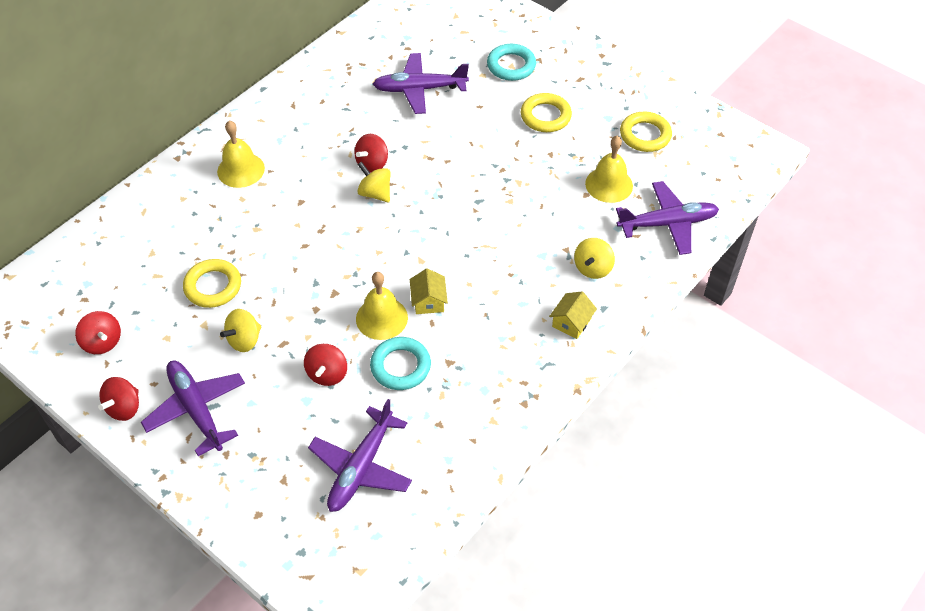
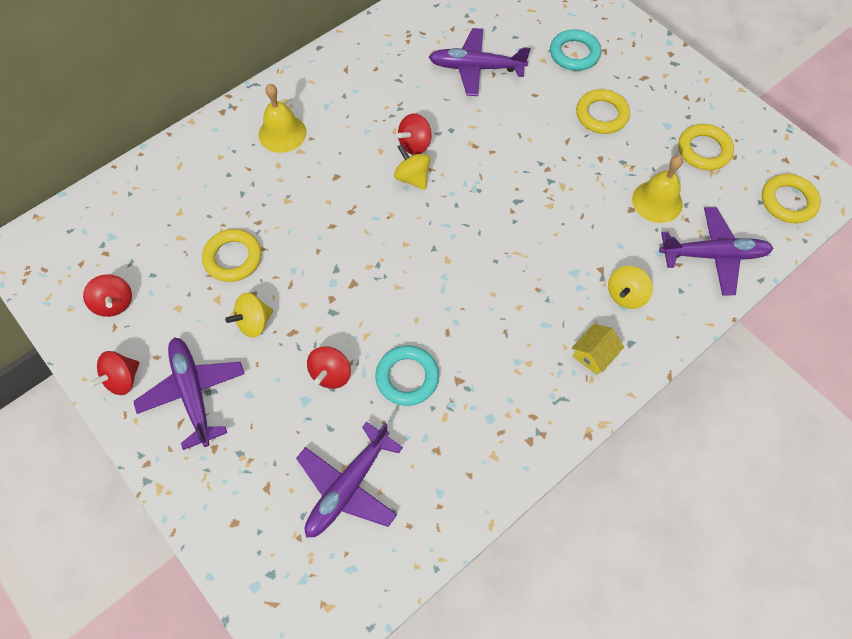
camera: 10 degrees right, 10 degrees up
yellow bell [356,272,408,340] -> none
yellow house [410,268,448,314] -> none
none -> yellow ring [762,174,821,223]

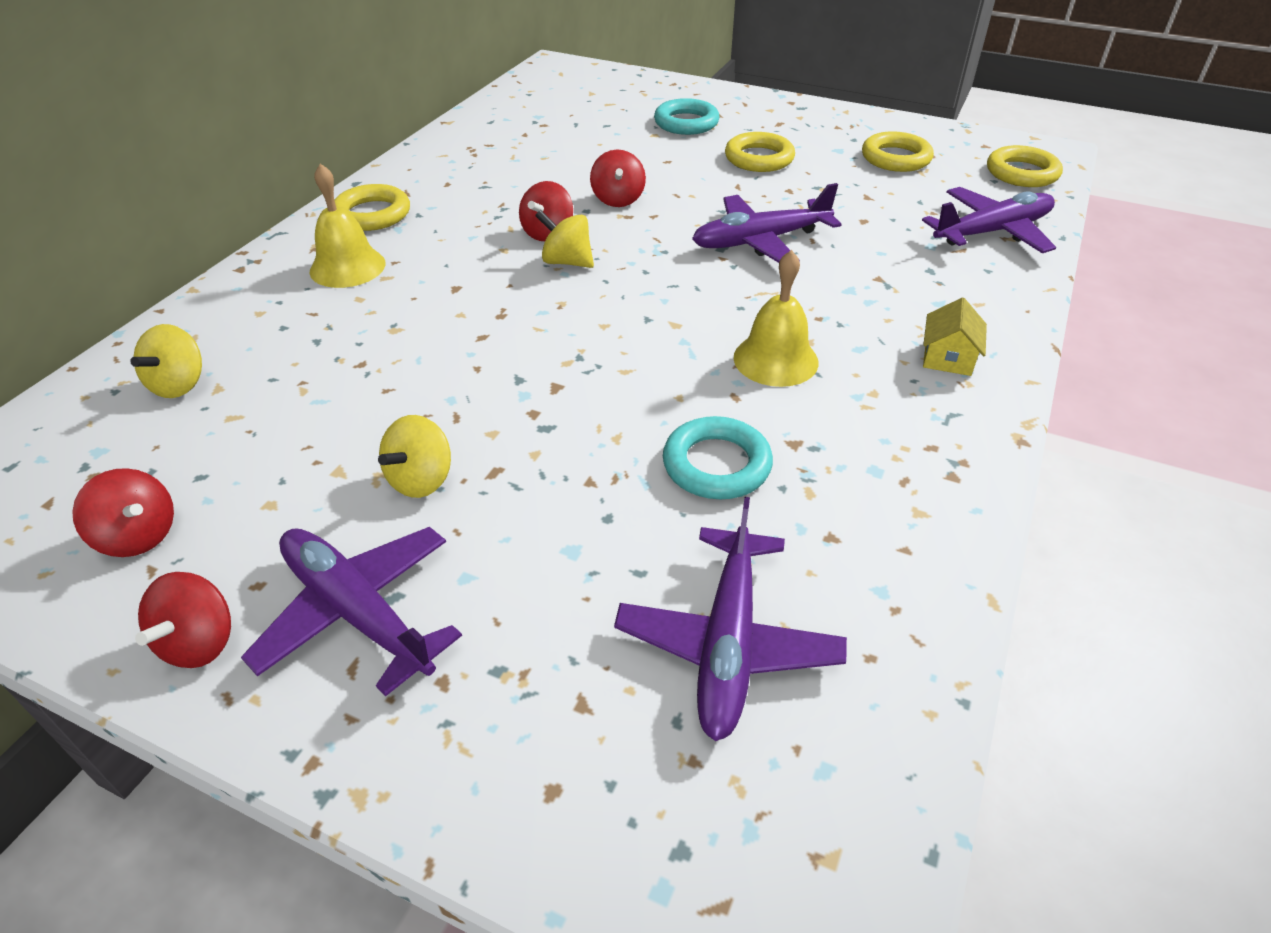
camera: 25 degrees left, 20 degrees down
yellow ring [202,229,262,282] -> yellow ring moved to [334,184,410,231]
red spinning top [307,346,351,389] -> red spinning top moved to [590,150,646,207]
purple plane [429,28,530,96] -> purple plane moved to [692,183,842,263]
yellow spinning top [608,266,653,309] -> yellow spinning top moved to [130,324,202,398]
yellow bell [632,155,683,223] -> yellow bell moved to [734,250,819,387]

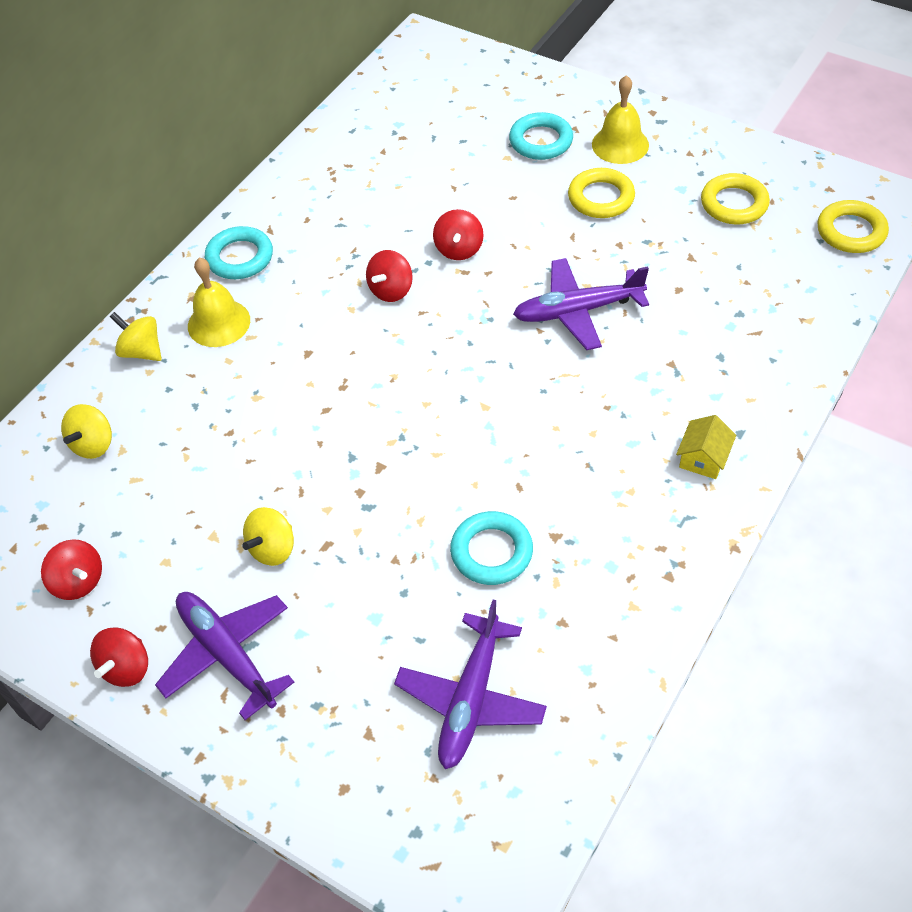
camera: 10 degrees right, 10 degrees up
yellow ring [334,184,410,231] -> turquoise ring [205,226,273,279]
yellow spinning top [535,210,594,268] -> yellow spinning top moved to [110,312,162,361]
yellow bell [734,250,819,387] -> yellow bell moved to [592,75,649,164]
purple plane [922,187,1056,253] -> none

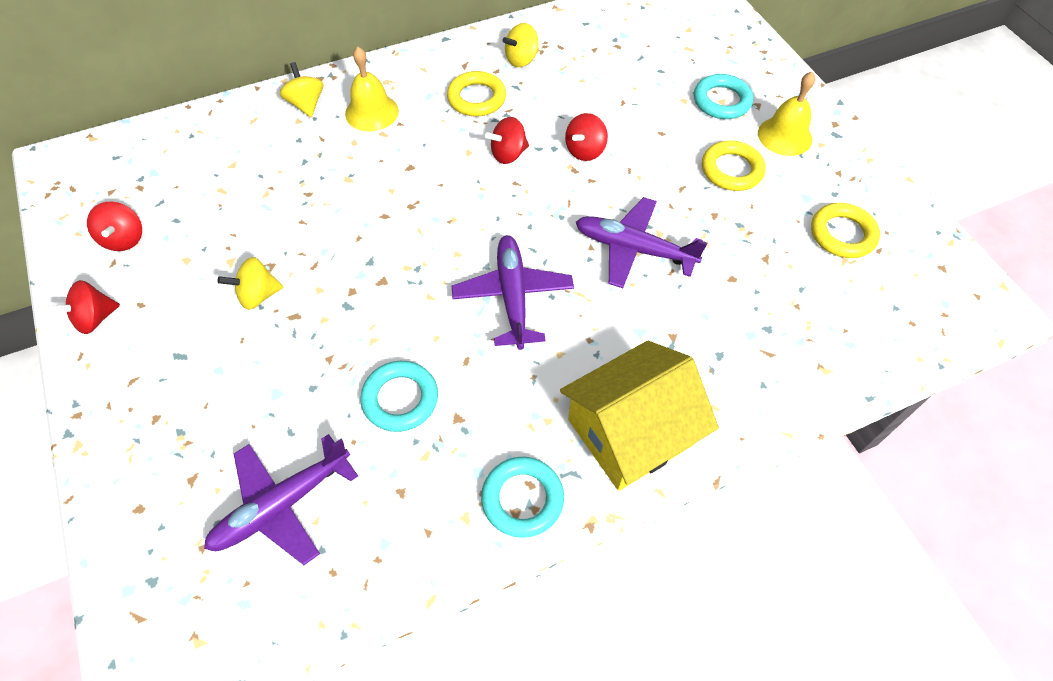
camera: 30 degrees right, 5 degrees up
yellow spinning top [61,404,112,459] -> yellow spinning top moved to [502,23,539,67]
purple plane [155,592,294,720] -> purple plane moved to [452,235,574,350]
turquoise ring [205,226,273,279] -> turquoise ring moved to [481,457,564,538]
yellow house [676,415,736,479] -> yellow house [560,341,719,491], size x2.34
yellow ring [818,200,889,253] -> yellow ring moved to [447,71,506,116]

